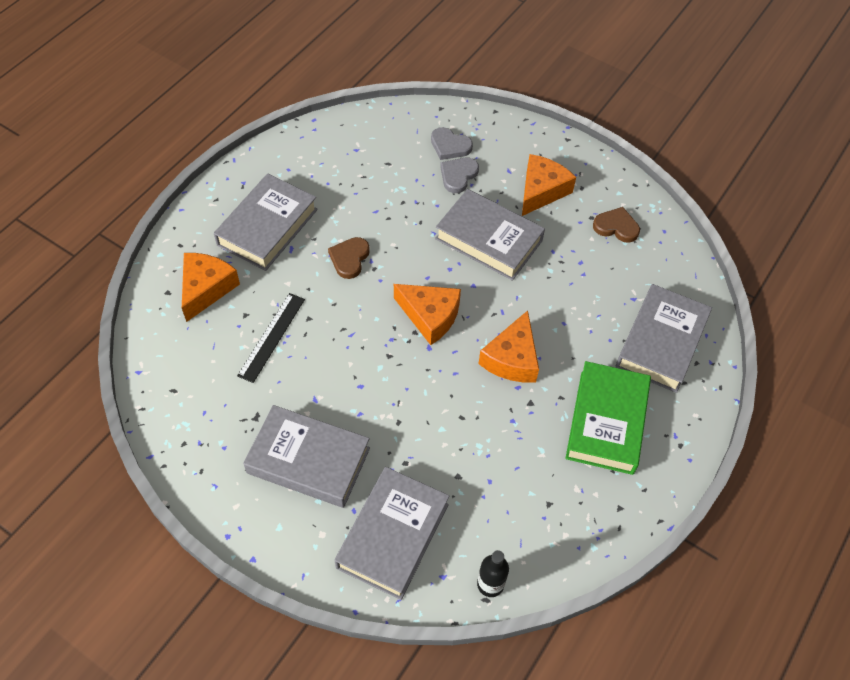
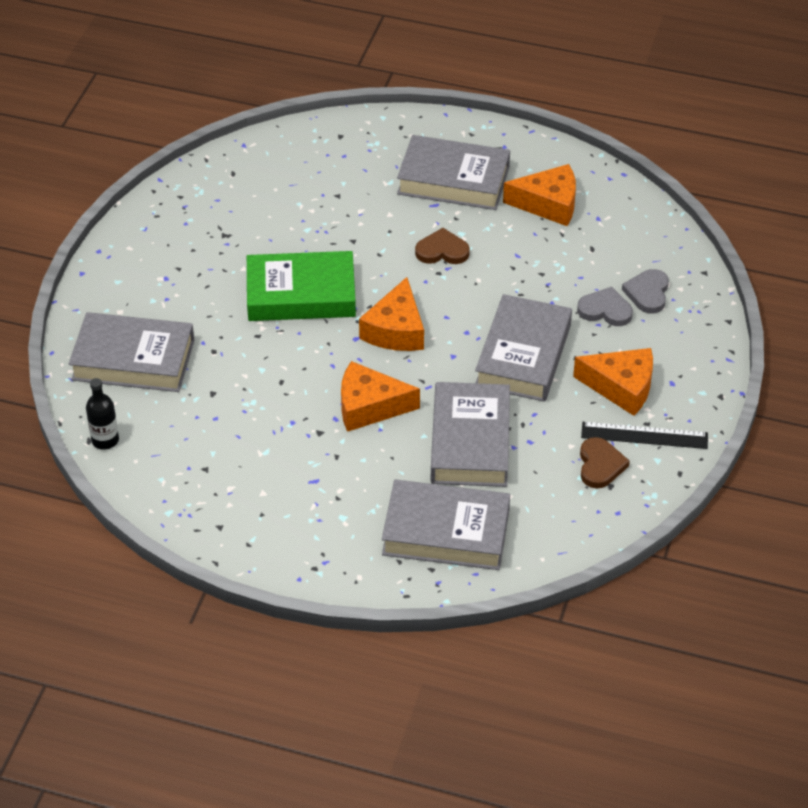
camera: 75 degrees right, 10 degrees down
orange cheese [182,253,240,322] -> orange cheese moved to [503,164,576,226]
black ruler [237,293,305,383] -> black ruler moved to [581,422,708,449]
grey book [243,405,370,508] -> grey book moved to [431,382,510,487]
green book [566,361,651,475] -> green book moved to [247,251,356,321]

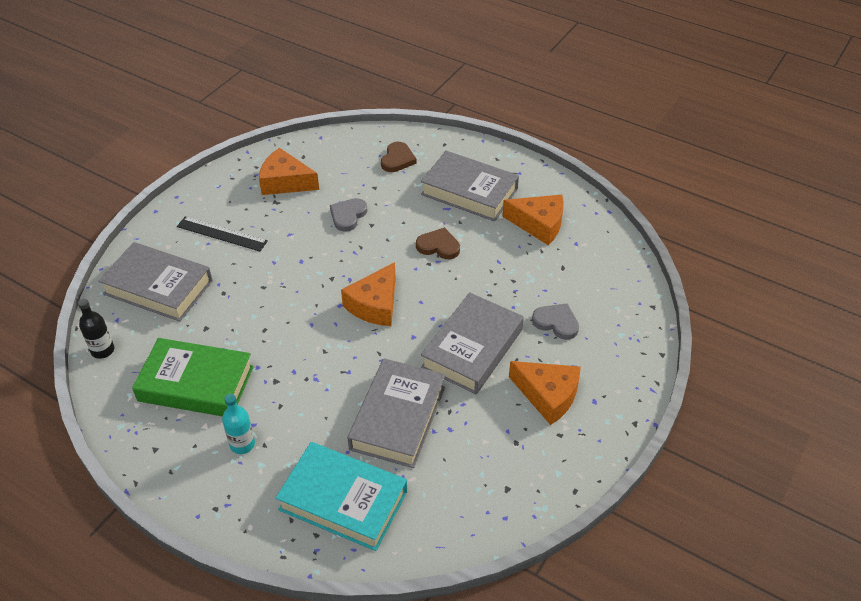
camera: 15 degrees right, 0 degrees up
green book [247,251,356,321] -> green book moved to [132,338,253,417]
orange cheese [341,361,420,432] -> orange cheese moved to [259,148,319,195]
grey book [382,480,510,570] -> turquoise book [276,442,407,551]
brown heart [580,437,630,488] -> brown heart moved to [381,142,417,172]
black ruler [581,422,708,449] -> black ruler moved to [177,216,268,251]
grey heart [622,269,669,314] -> grey heart moved to [330,198,368,232]
none -> turquoise bottle [222,394,255,454]

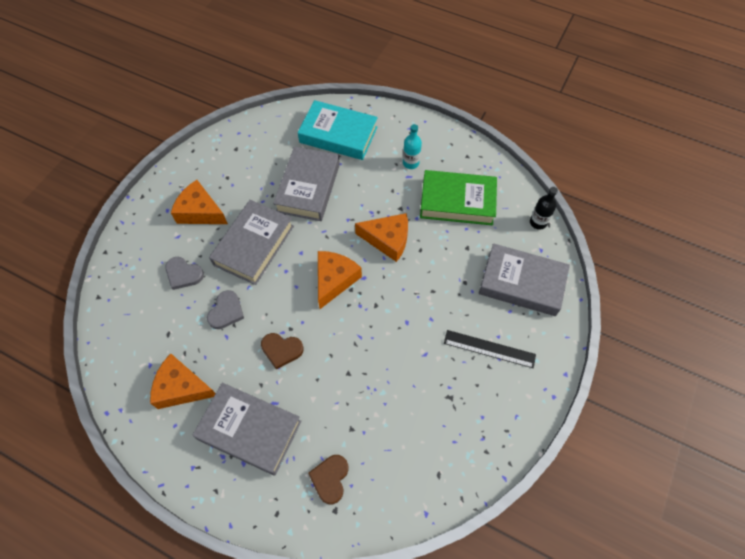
camera: 175 degrees right, 15 degrees up
orange cheese [259,148,319,195] -> orange cheese moved to [355,213,408,262]
grey heart [330,198,368,232] -> grey heart moved to [207,290,244,329]

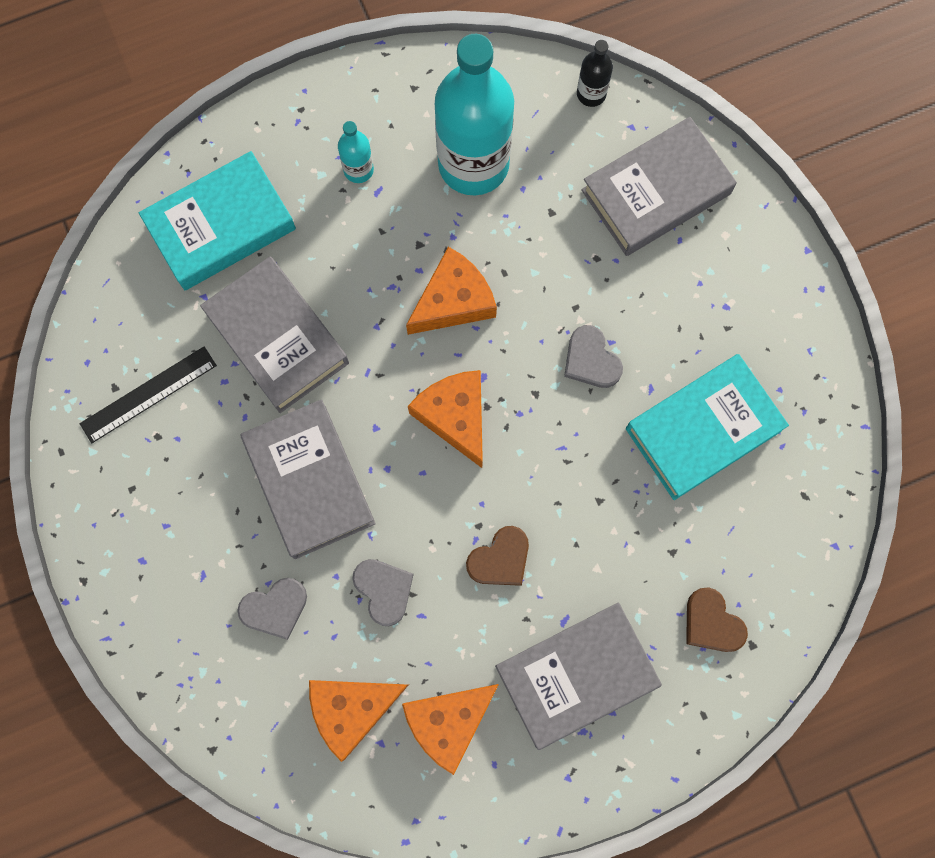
camera: 50 degrees left, 15 degrees up
orange cheese [171,180,228,224] -> orange cheese moved to [309,680,408,762]
green book [420,170,497,225] -> turquoise bottle [435,34,514,195]
black ruler [444,330,536,368] -> black ruler moved to [79,346,217,443]
none -> grey heart [564,325,623,388]
none -> turquoise book [626,354,789,500]

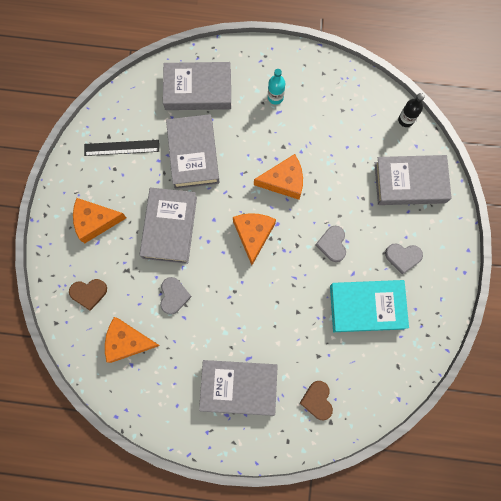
camera: 30 degrees right, 0 degrees up
turquoise book [139,151,296,290] -> grey book [163,62,231,110]
grey heart [237,578,307,640] -> grey heart moved to [385,244,423,274]
orange cheese [402,684,499,775] -> orange cheese moved to [73,198,126,244]
turquoise bottle [435,34,514,195] -> none
brown heart [466,526,529,586] -> brown heart moved to [69,279,107,311]

